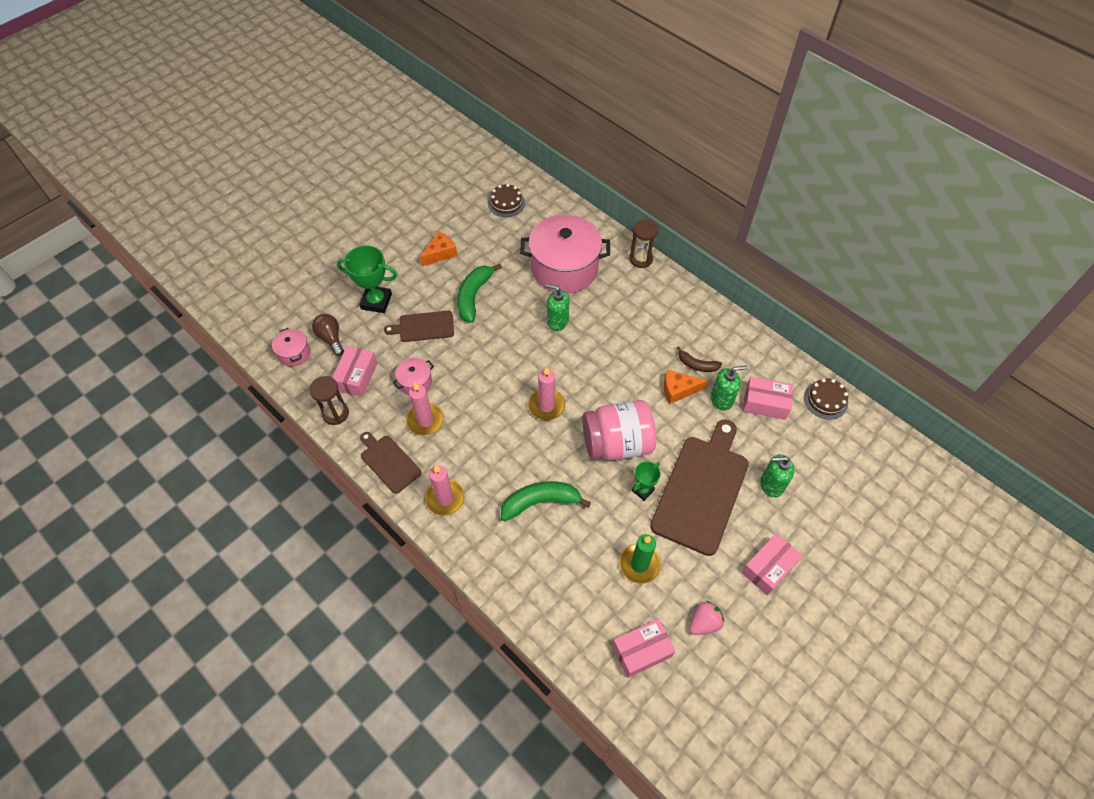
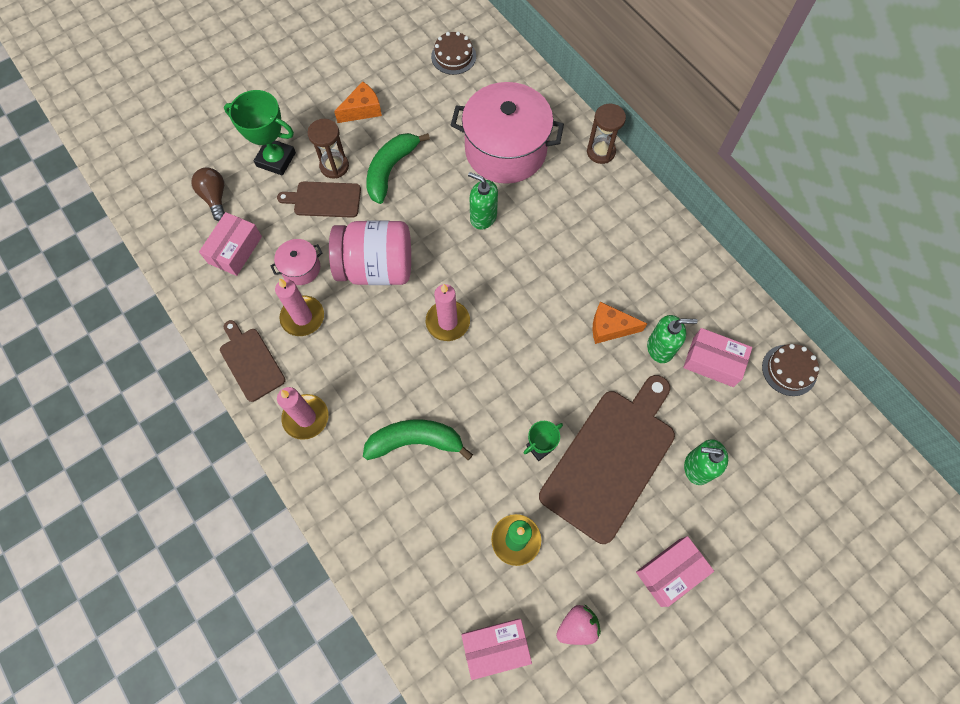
camera: 10 degrees right, 10 degrees up
pink pot [272,328,311,366] -> none
brown hourglass [309,376,349,425] -> brown hourglass moved to [308,119,349,179]
pink jar [582,400,656,460] -> pink jar moved to [329,220,411,285]
brown banana [677,346,722,372] -> none

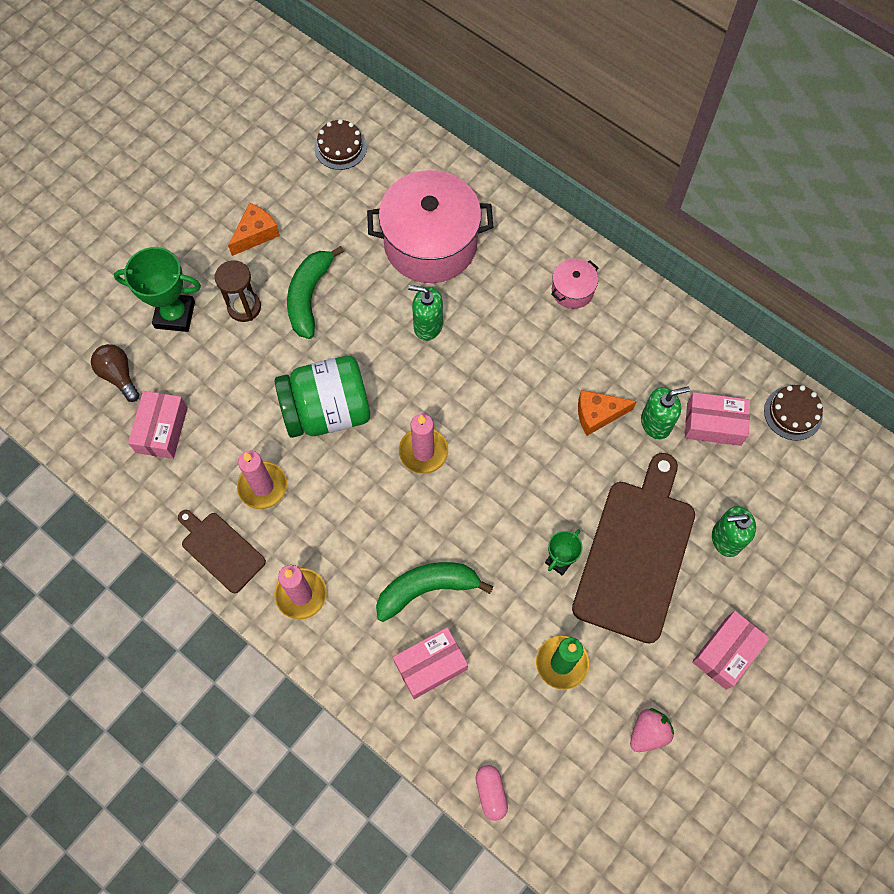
camera: 15 degrees left, 0 degrees up
pink pot [271,239,322,285] -> pink pot moved to [551,259,598,309]
brown cutting board [277,181,361,218] -> none
pink jar [329,220,411,285] -> green jar [275,355,370,438]
pink box [461,619,532,680] -> pink box moved to [393,627,468,699]
brown hourglass [587,104,626,164] -> none
none -> pink capsule [476,765,508,821]

